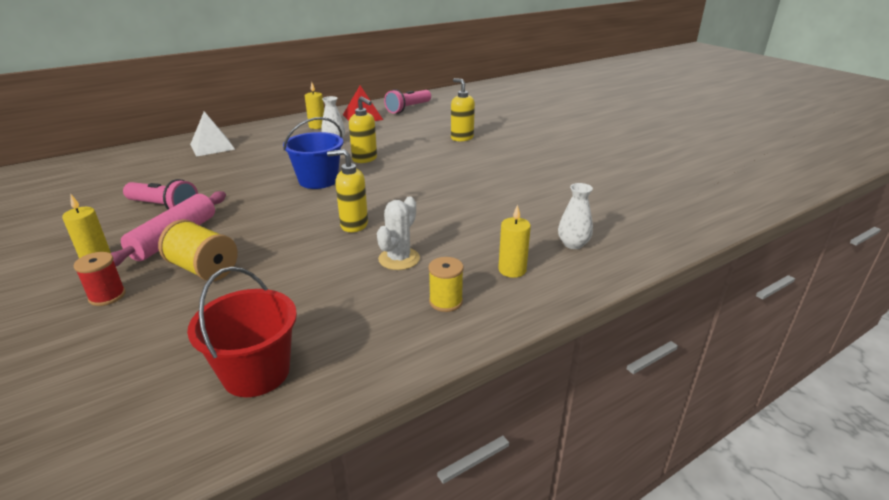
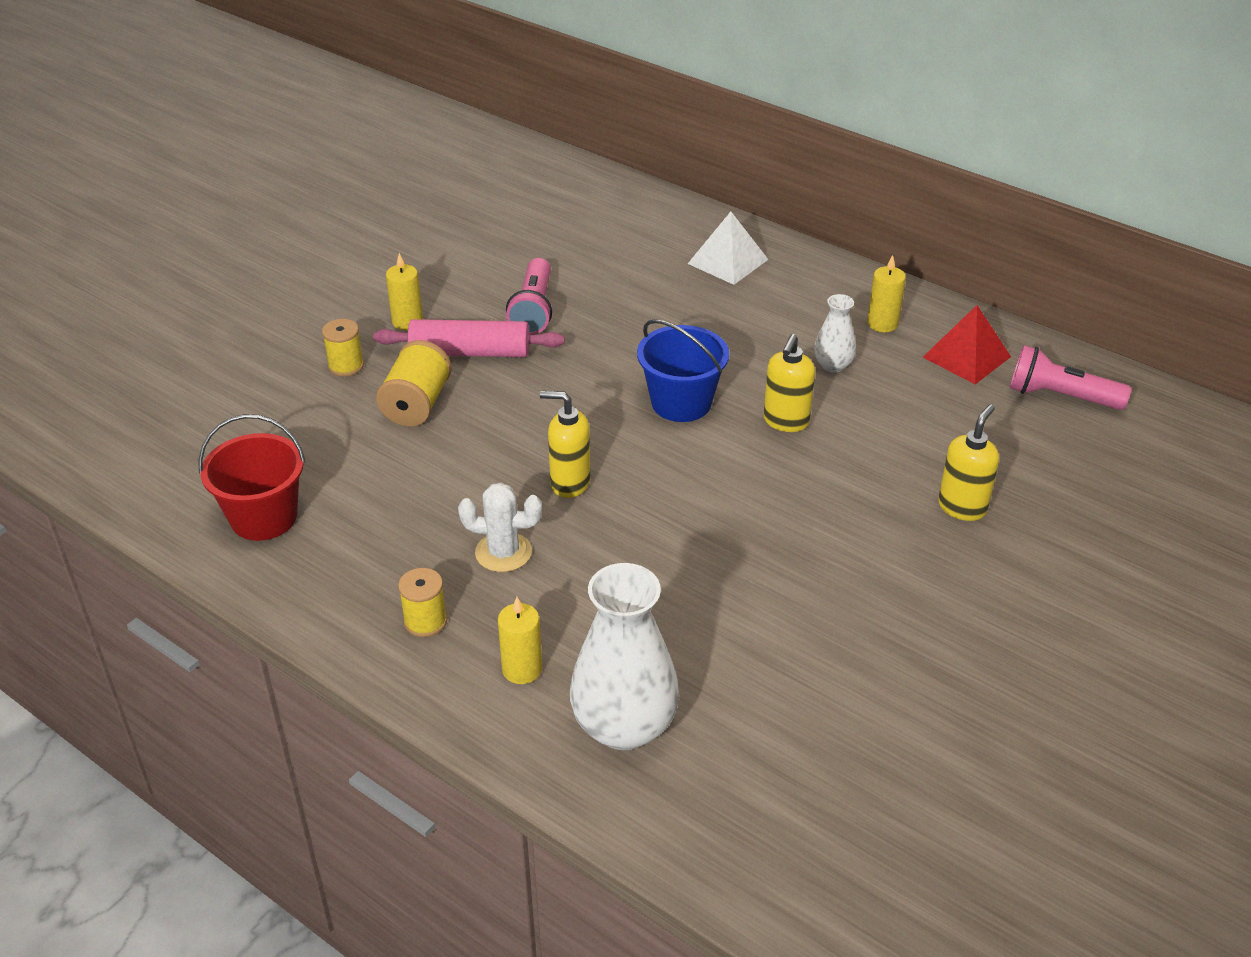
camera: 70 degrees right, 10 degrees up
red spool [74,252,126,306] -> yellow spool [322,319,364,377]
yellow soap dispenser [327,149,368,232] -> yellow soap dispenser turned 60 degrees counterclockwise [540,391,591,498]
white vase [558,183,593,249] -> white vase [570,563,679,750], size x1.98

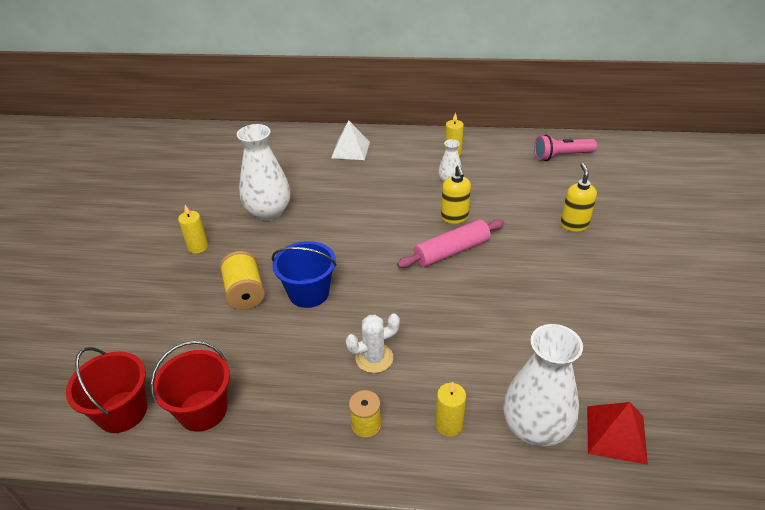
camera: 30 degrees left, 0 degrees up
yellow spool [322,319,364,377] -> none
pink rolling pin [373,319,565,357] -> pink rolling pin moved to [397,219,504,268]
pink flashlight [506,258,552,335] -> white vase [237,124,290,221]
yellow soap dispenser [540,391,591,498] -> none
blue bucket [637,319,729,422] -> blue bucket moved to [272,241,337,308]
red pyramid [923,305,1011,384] -> red pyramid moved to [587,402,648,465]
none -> red bucket [66,347,147,433]

